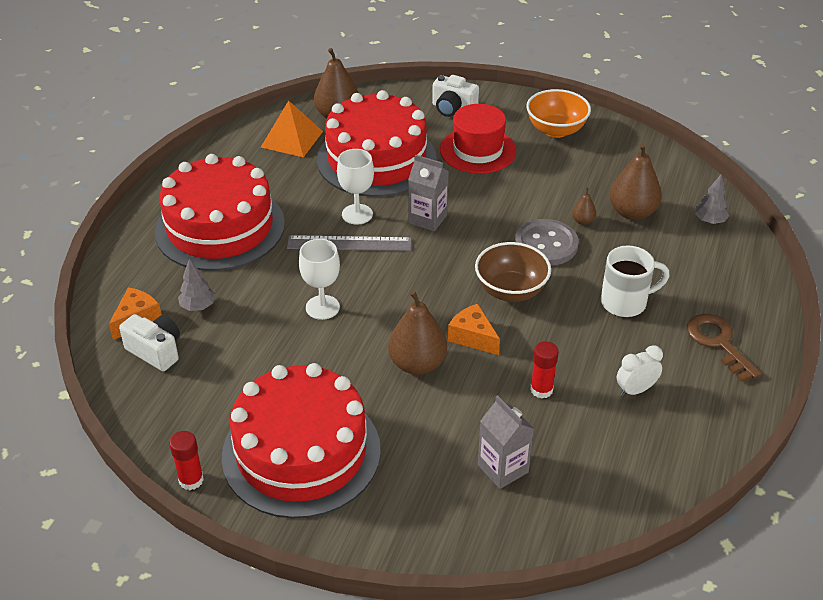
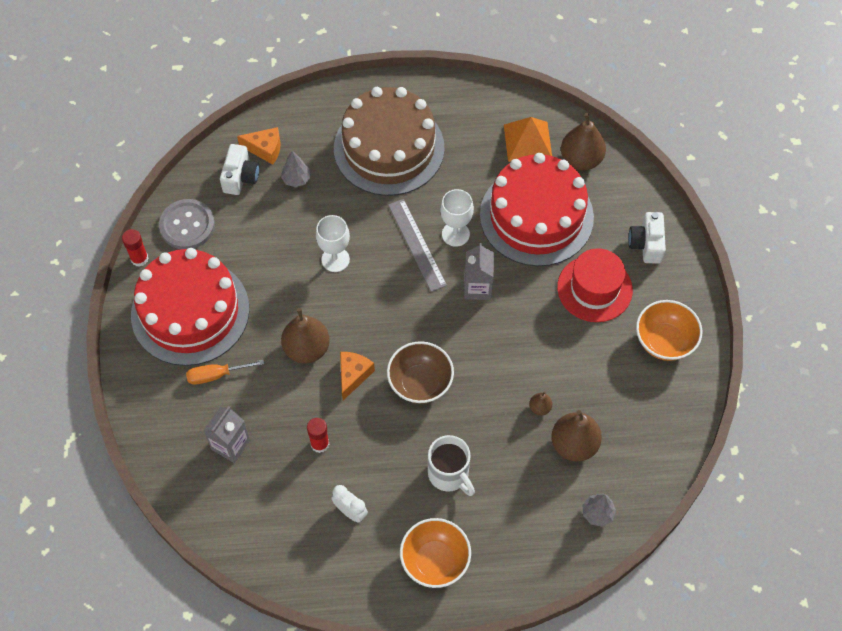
camera: 65 degrees right, 20 degrees up
red cake [155,154,285,271] -> brown cake [334,87,444,196]
grey button [515,219,578,266] -> grey button moved to [159,199,215,249]
brown key [687,314,761,382] -> orange bowl [400,518,471,588]
none -> orange screwdriver [186,360,264,385]

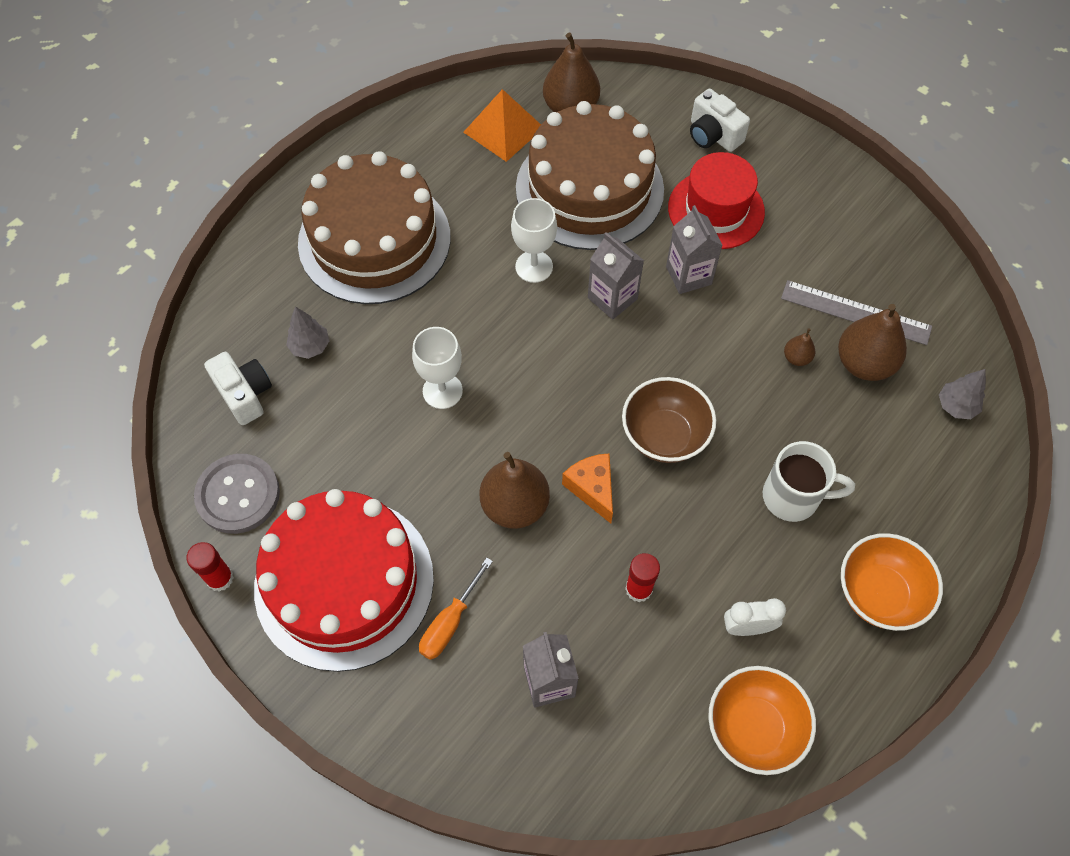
camera: 45 degrees left, 0 degrees up
orange cheese [237,127,280,165] -> none
grey ruler [388,199,447,292] -> grey ruler moved to [781,280,932,345]
red cake [480,153,594,266] -> brown cake [516,101,664,250]
orange bowl [636,300,702,361] -> orange bowl moved to [708,666,816,775]
none -> grey carton [666,205,723,294]

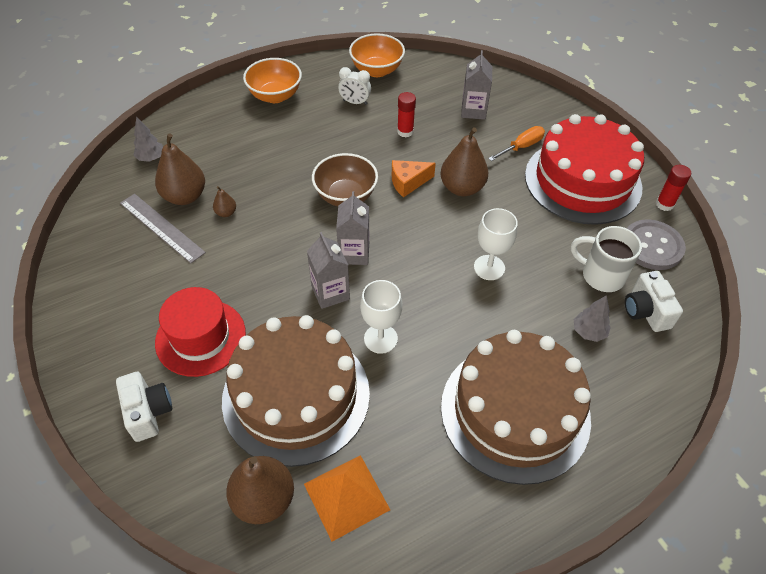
camera: 160 degrees left, 10 degrees down
orange cheese [562,453,613,523] -> orange cheese turned 75 degrees clockwise [392,160,436,198]
grey carton [666,205,723,294] -> grey carton moved to [336,191,369,265]
white mug [763,441,855,522] -> white mug moved to [571,226,642,292]

